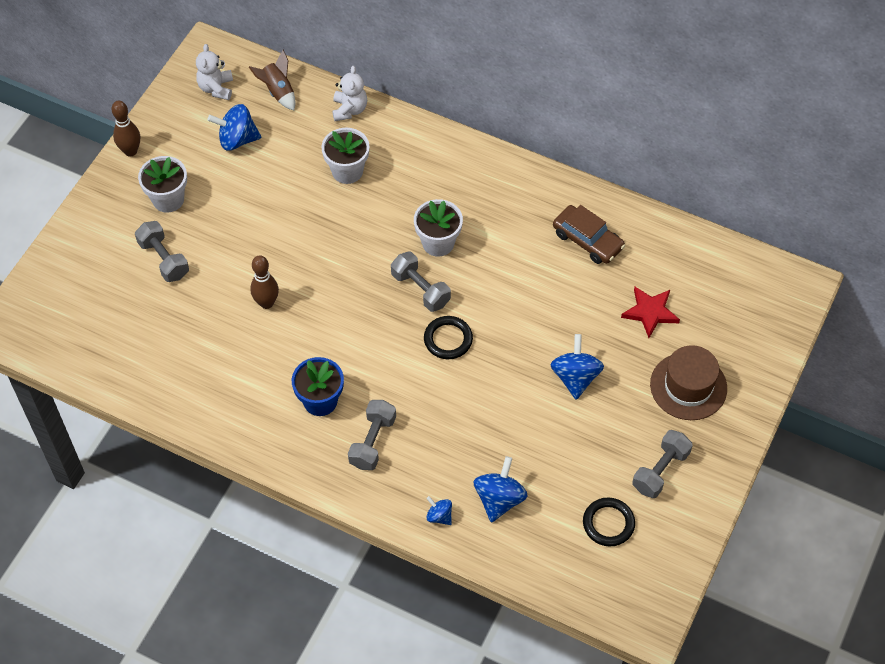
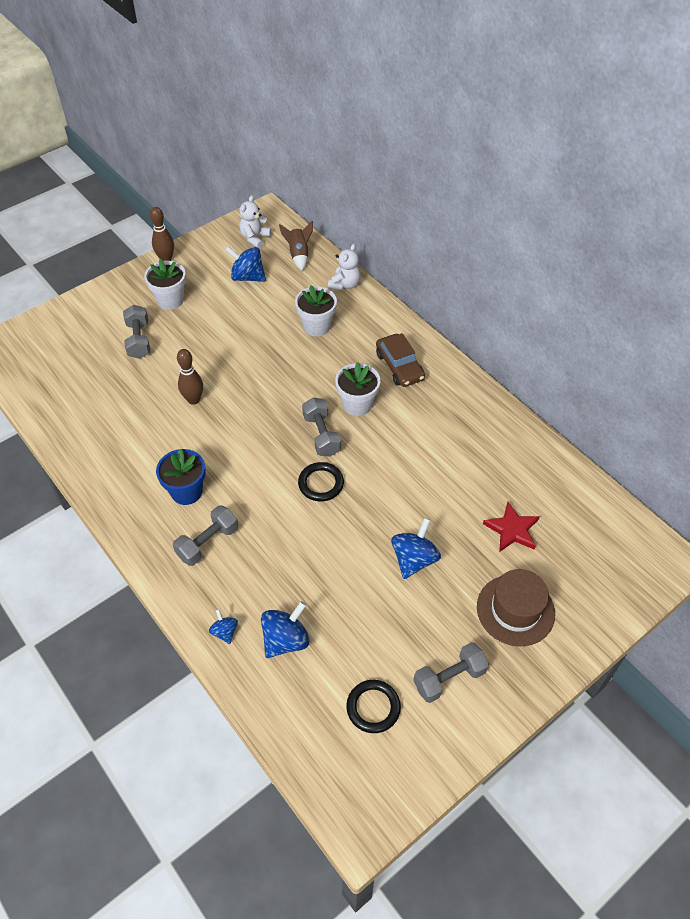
camera: 25 degrees right, 5 degrees down
brown car [553,205,625,264] -> brown car moved to [376,333,425,387]

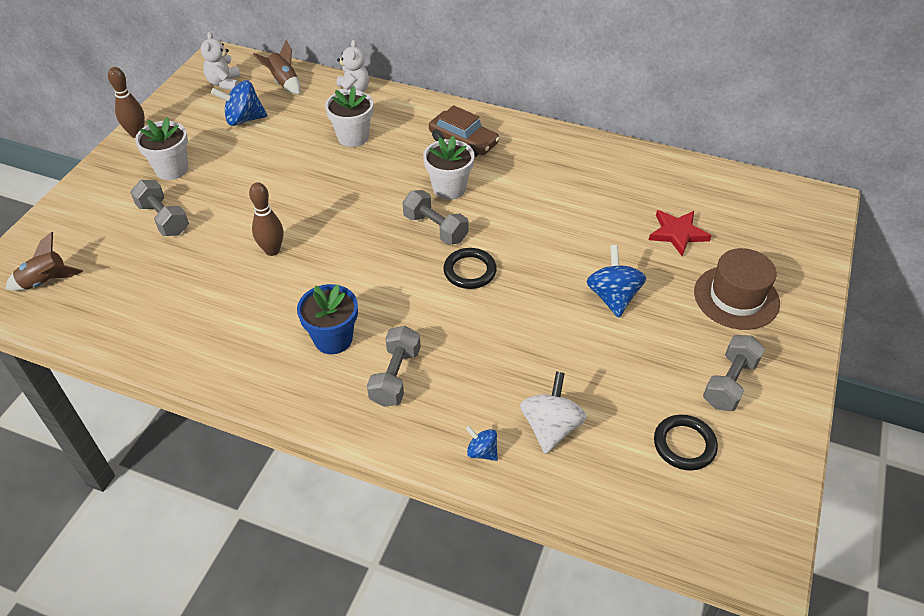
camera: 30 degrees left, 5 degrees down
blue spinning top [261,601,309,658] -> white spinning top [520,371,587,454]
none -> brown rocket [6,232,83,291]

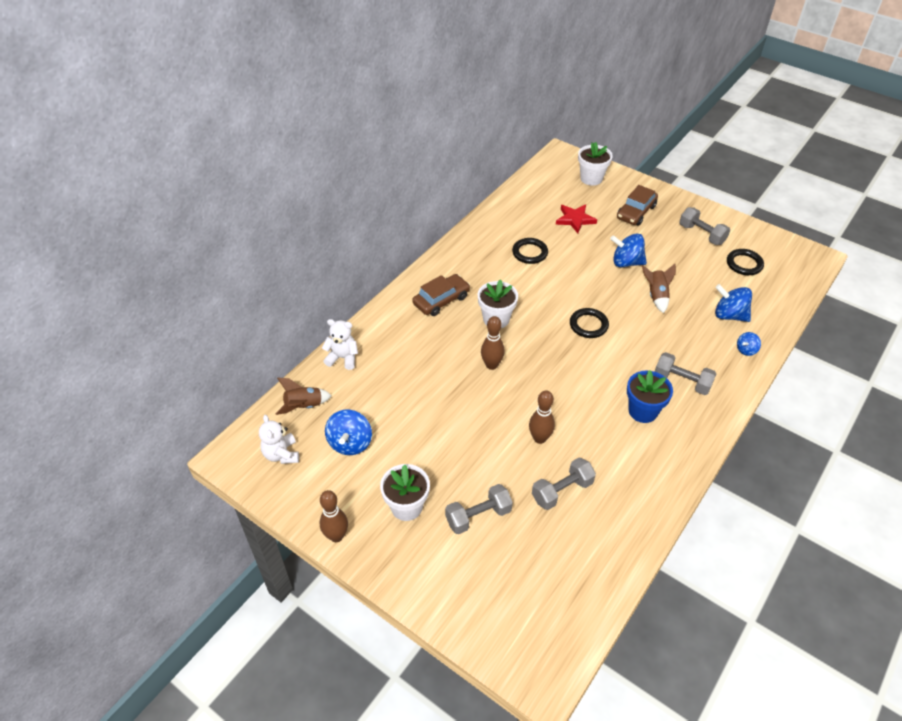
camera: 75 degrees left, 0 degrees up
brown rocket [6,232,83,291] -> brown rocket moved to [642,264,676,313]
white teddy bear [201,32,241,90] -> white teddy bear turned 60 degrees clockwise [259,415,299,464]
white flower pot [325,87,373,147] -> white flower pot moved to [578,142,613,186]
grey dumbbell [402,190,469,245] -> grey dumbbell moved to [532,458,596,510]
white spinning top [520,371,587,454] -> blue spinning top [715,284,752,322]
brown hat [694,248,780,330] -> brown car [617,185,658,225]
none -> brown bowling pin [481,316,505,370]
none -> black ring [512,238,548,264]

